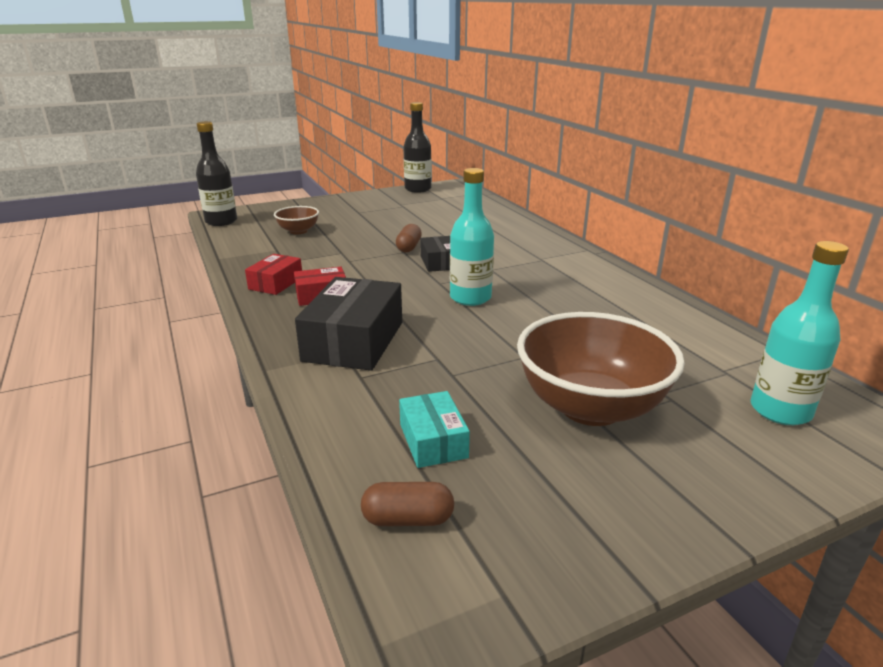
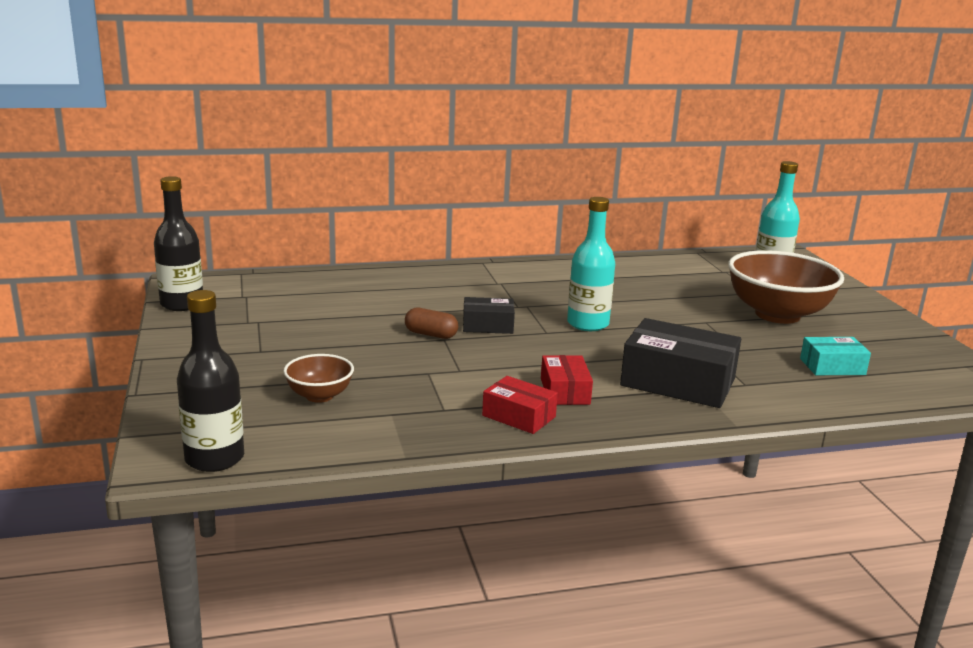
camera: 80 degrees left, 5 degrees down
brown capsule [361,482,454,526] -> none

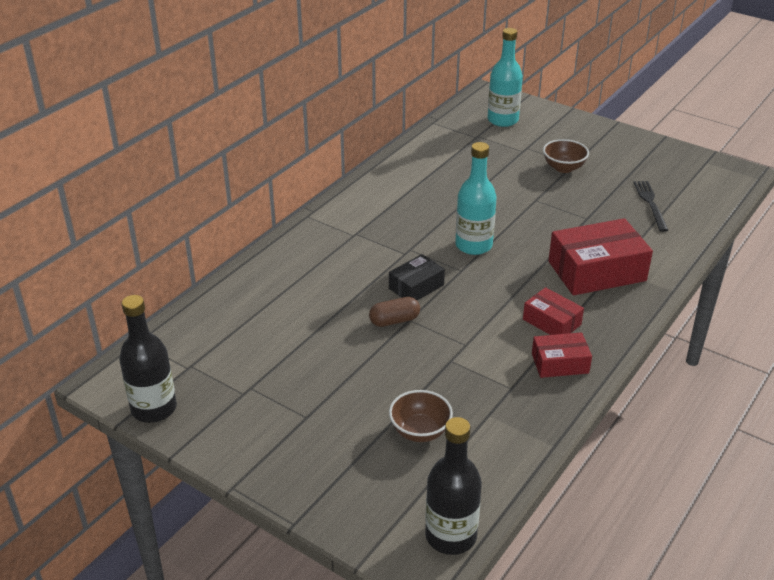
camera: 40 degrees left, 15 degrees up
black box [620,318,741,408] -> red box [548,218,653,295]
brown bowl [728,250,844,324] -> brown bowl [543,139,589,173], size x0.50
turquoise box [800,337,871,375] -> black fork [633,181,668,232]

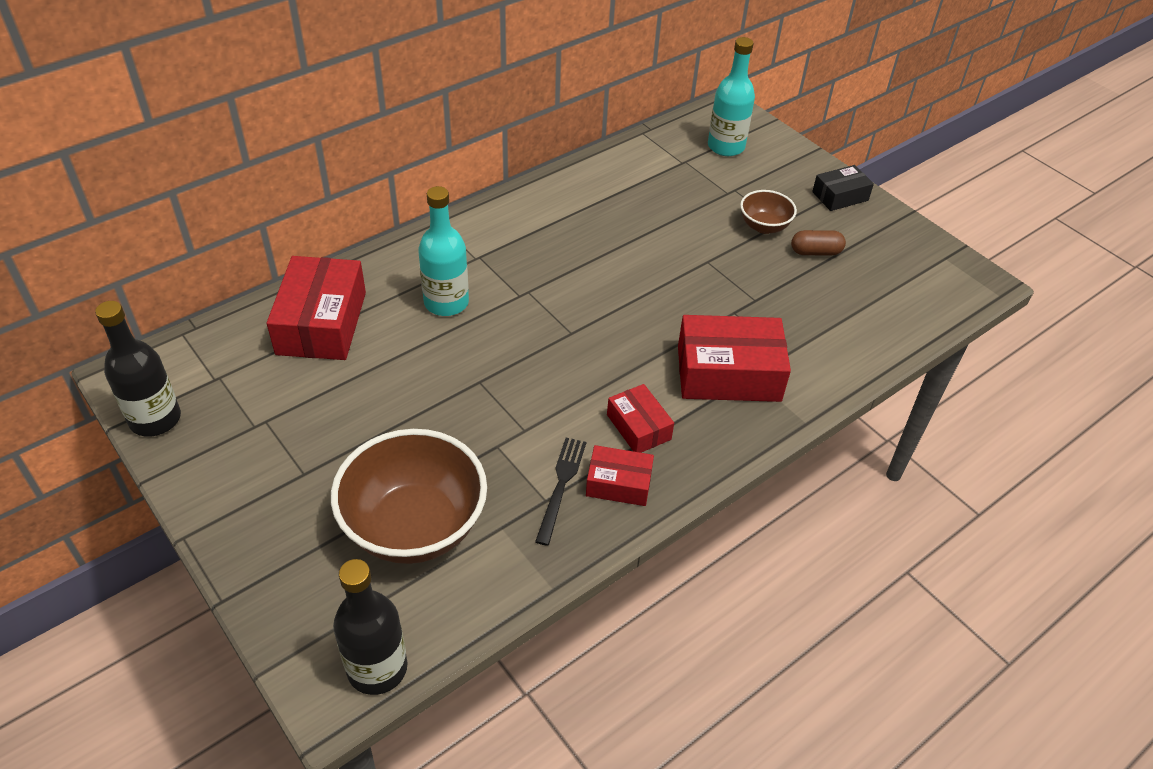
camera: 15 degrees right, 10 degrees up
brown capsule [369,297,420,327] -> brown capsule moved to [791,230,846,255]
black box [389,254,445,300] -> black box moved to [812,165,874,211]
brown bowl [389,390,453,442] -> brown bowl [331,429,487,564], size x2.01
turquoise bottle [455,142,496,255] -> turquoise bottle moved to [418,186,469,316]
black fork [633,181,668,232] -> black fork moved to [535,437,586,546]
none -> red box [267,256,366,360]

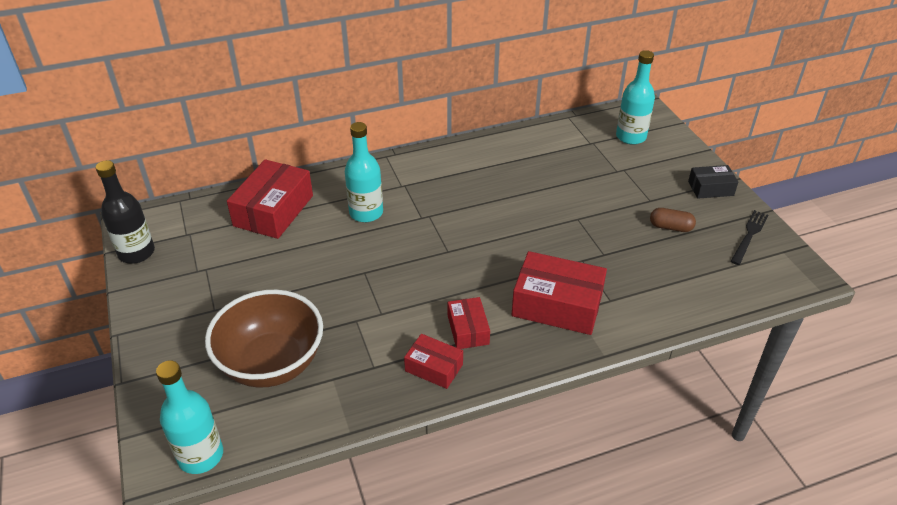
camera: 20 degrees right, 5 degrees down
black bottle [333,559,407,695] -> turquoise bottle [156,360,223,474]
black fork [535,437,586,546] -> black fork moved to [731,210,769,265]
brown bowl [740,190,797,234] -> none

